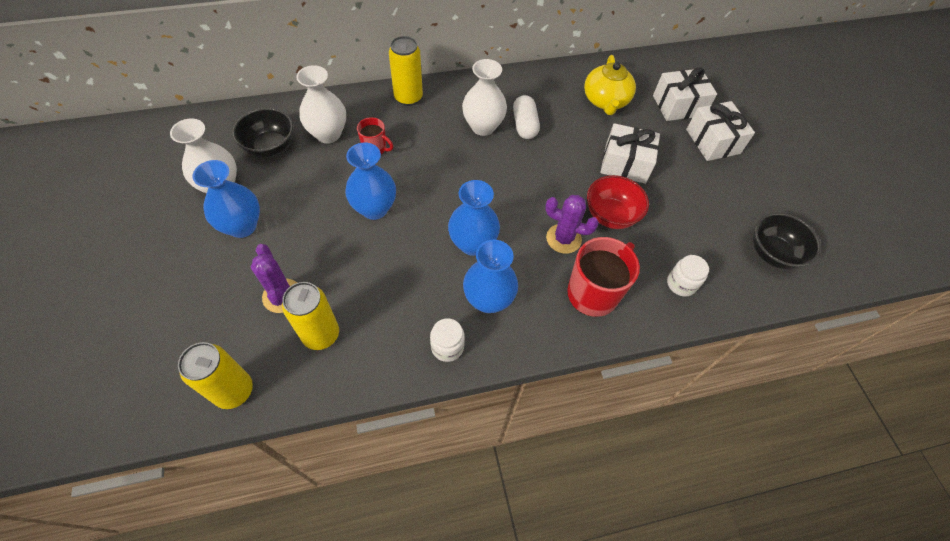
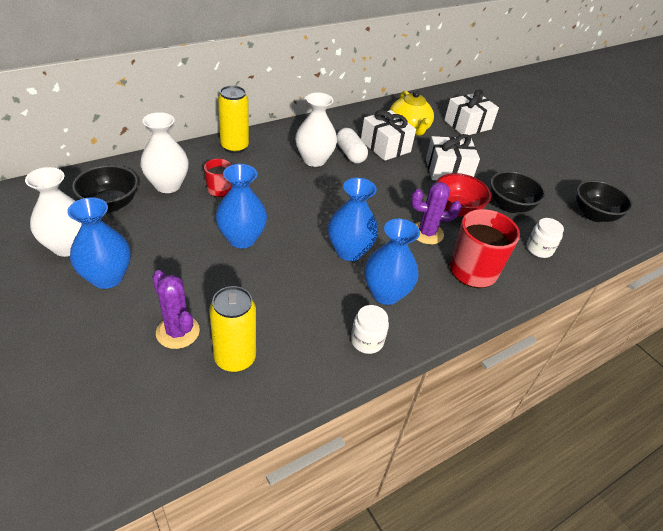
camera: 20 degrees left, 15 degrees down
yellow can [178,342,253,409] -> none
white gift [686,101,755,161] -> white gift moved to [361,110,416,161]
none -> black bowl [490,171,546,213]

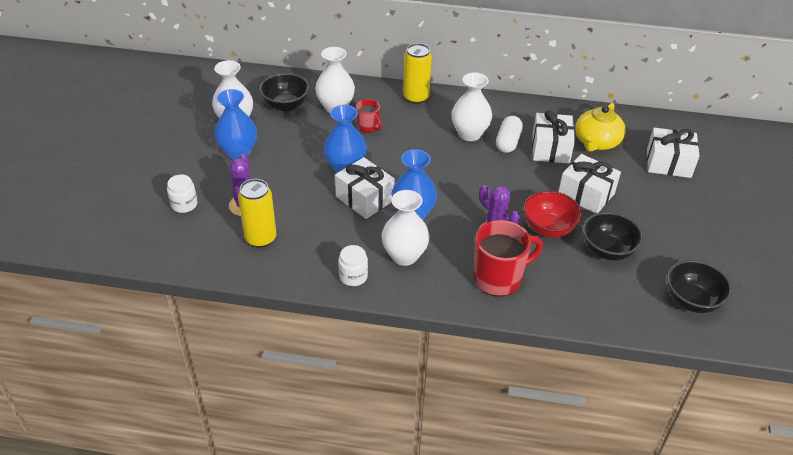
camera: 45 degrees right, 0 degrees up
blue vase [365,219,420,305] -> white vase [382,190,430,266]
white jar [527,218,564,258] -> white jar moved to [167,174,197,213]
none -> white gift [335,157,395,219]

